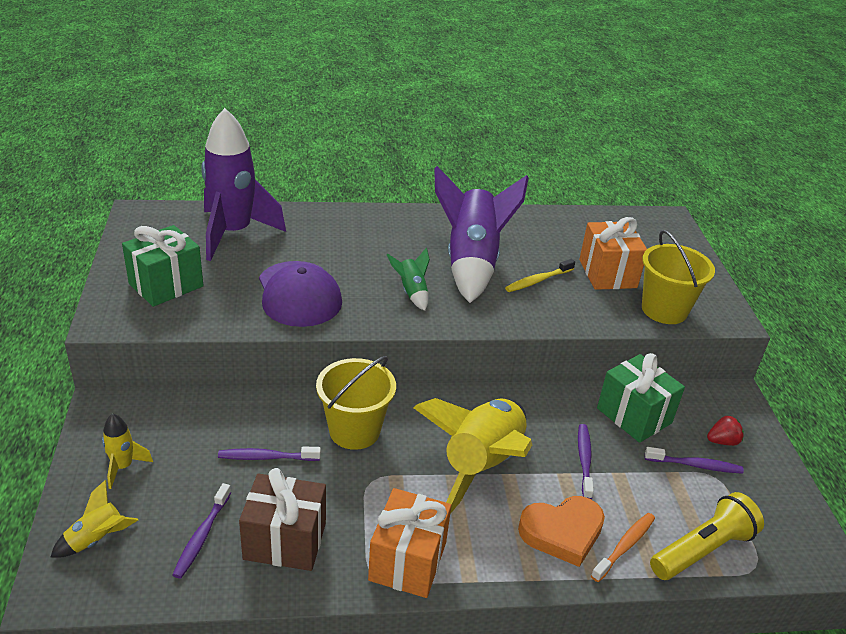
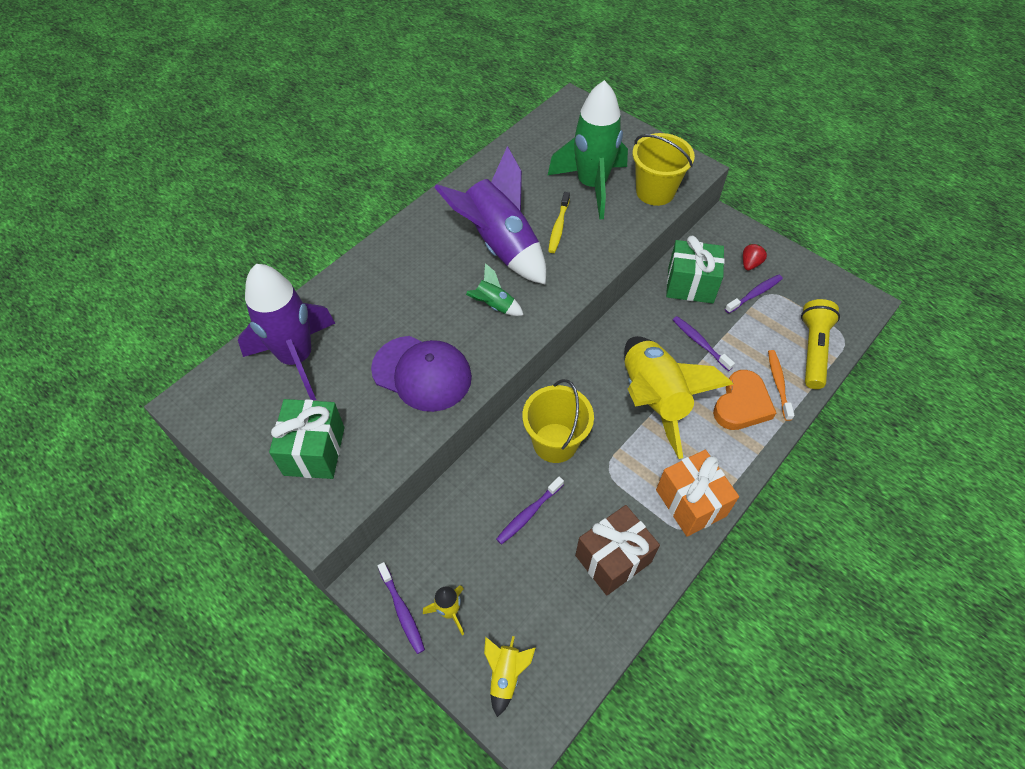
camera: 40 degrees left, 20 degrees up
purple toothbrush [172,483,231,579] -> purple toothbrush moved to [378,562,425,654]
orange gift [579,217,647,290] -> green rocket [547,80,628,220]

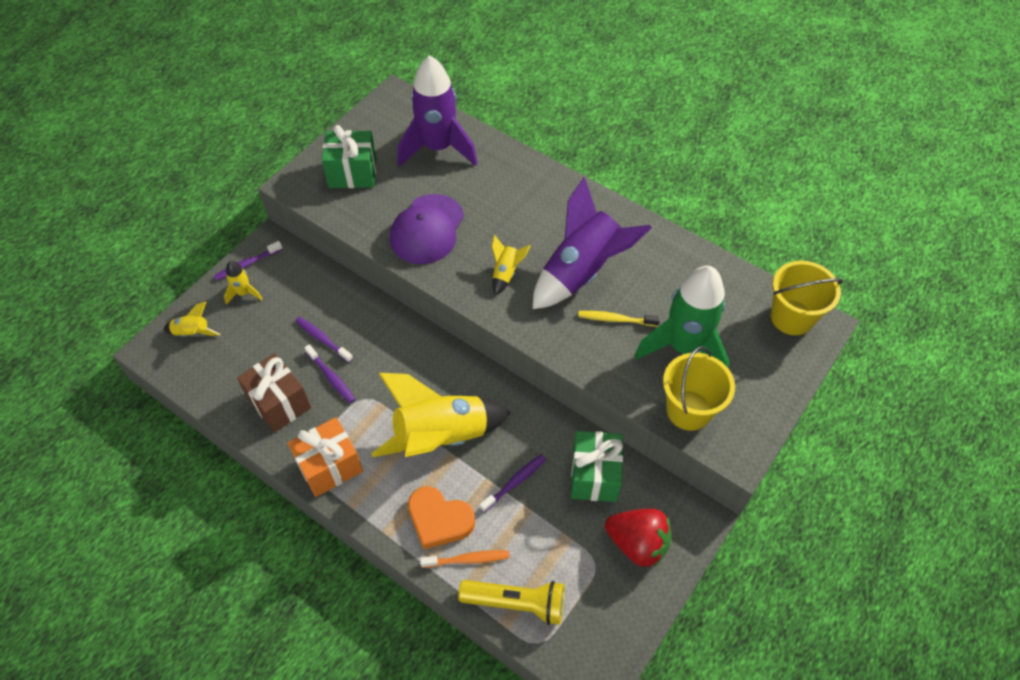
camera: 85 degrees right, 0 degrees up
green rocket [466,263,524,316] -> yellow rocket [492,235,531,296]
yellow bucket [522,379,594,463] -> yellow bucket moved to [771,261,843,335]
purple toothbrush [725,274,783,313] -> purple toothbrush moved to [304,345,355,403]
red strawberry [743,244,767,270] -> red strawberry [605,509,672,568], size x2.02

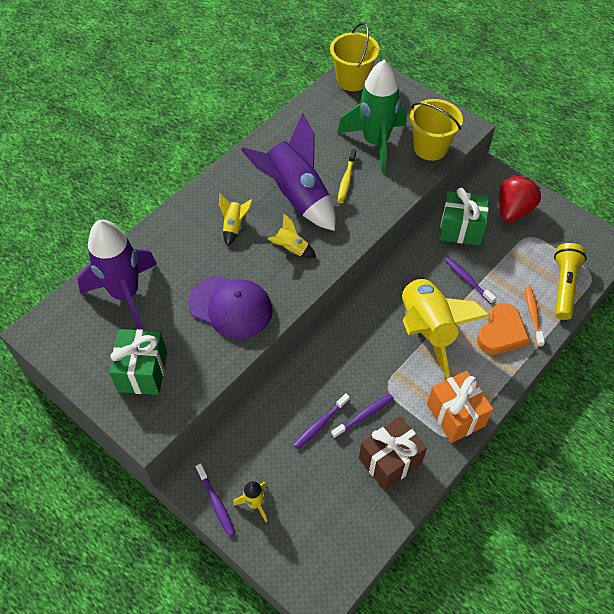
camera: 85 degrees left, 0 degrees up
yellow rocket [164,302,220,337] -> yellow rocket moved to [219,194,253,247]

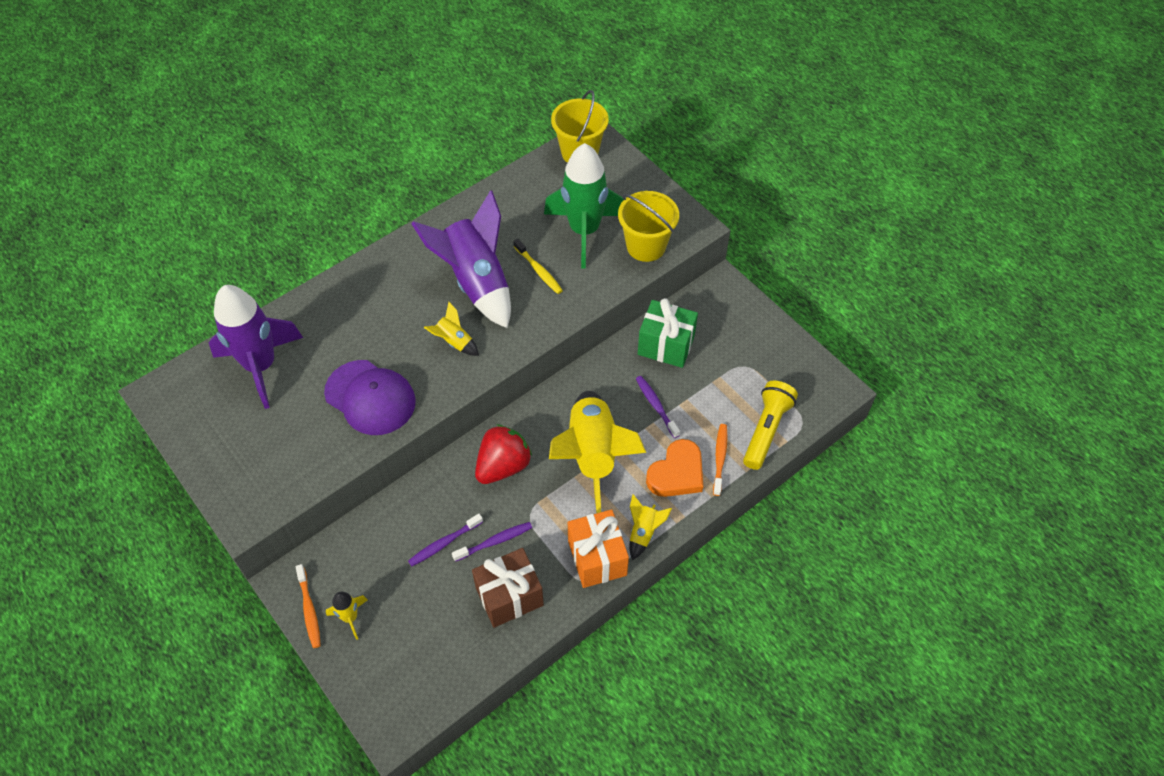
camera: 10 degrees right, 0 degrees up
green gift [109,329,167,395] -> none
purple toothbrush [196,463,235,537] -> orange toothbrush [296,564,321,648]
yellow rocket [219,194,253,247] -> yellow rocket moved to [630,494,672,560]
yellow toothbrush [338,149,356,203] -> yellow toothbrush turned 60 degrees counterclockwise [513,239,563,294]
red strawberry [499,175,541,223] -> red strawberry moved to [475,424,532,484]

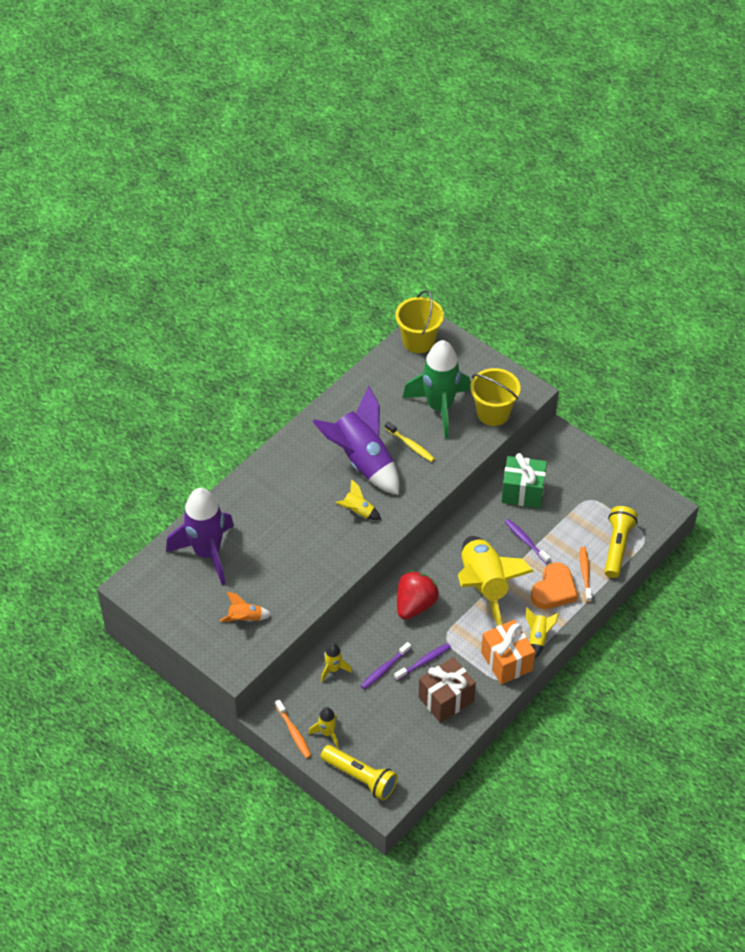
camera: 10 degrees left, 5 degrees down
purple cap [324,360,416,435] -> none
none -> orange rocket [220,592,272,622]
none -> yellow rocket [321,643,352,682]
none -> yellow flashlight [321,745,398,801]

